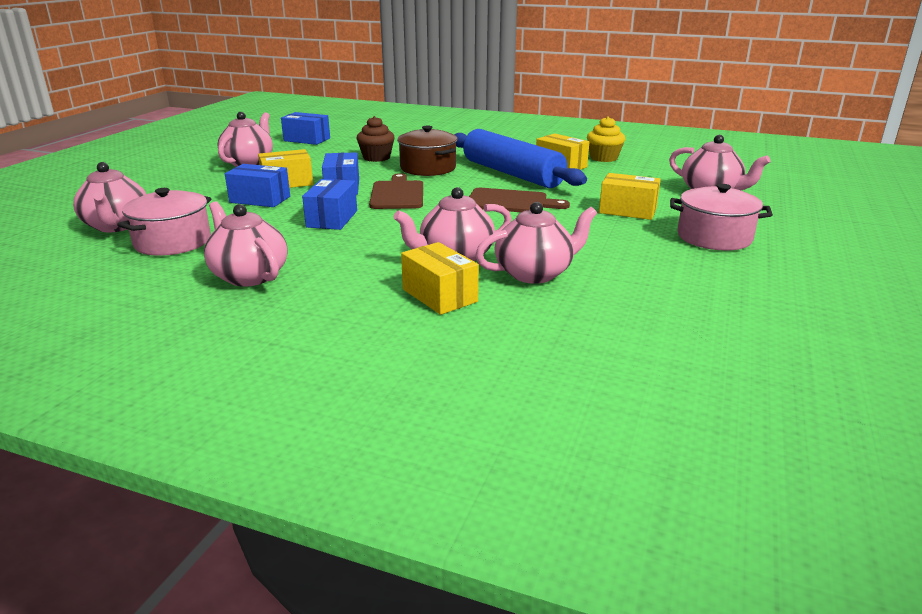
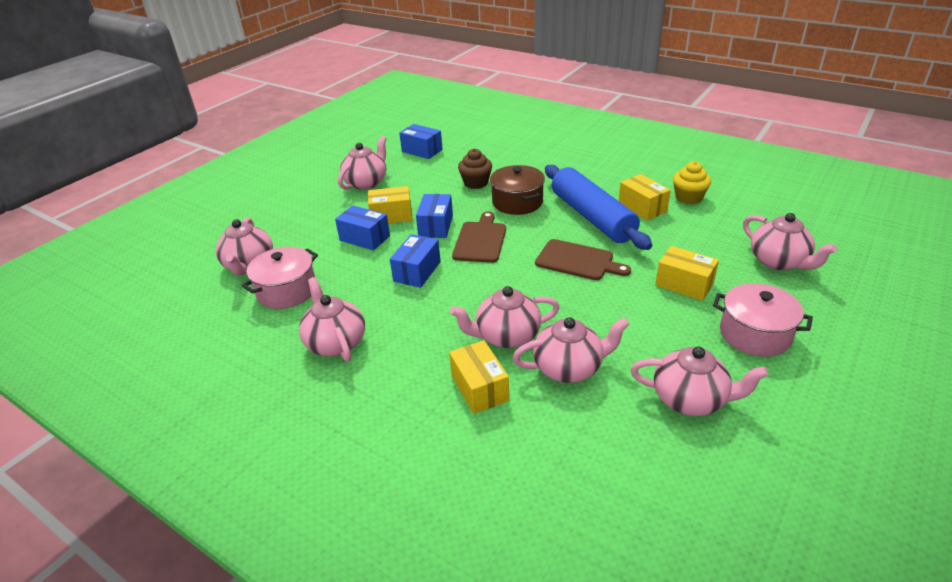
camera: 15 degrees right, 10 degrees up
none -> pink teapot [631,347,769,416]

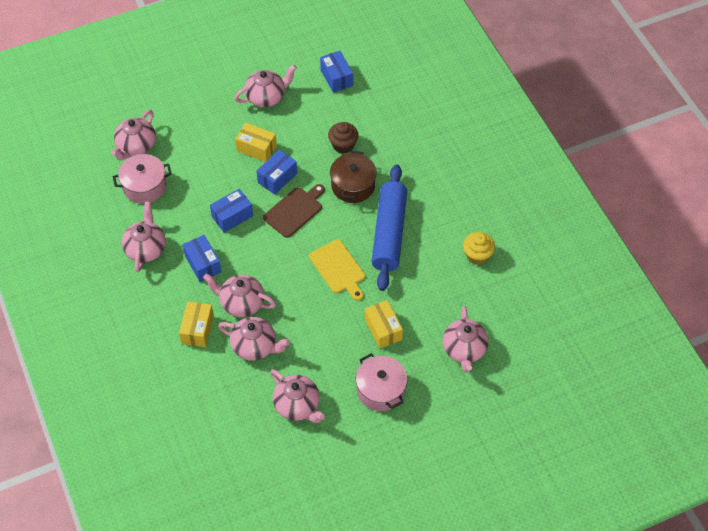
camera: 30 degrees right, 20 degrees up
blue box [335,205,390,250] -> blue box moved to [183,235,222,282]
brown cutting board [535,239,631,280] -> yellow cutting board [309,240,365,301]
yellow box [619,174,671,220] -> none

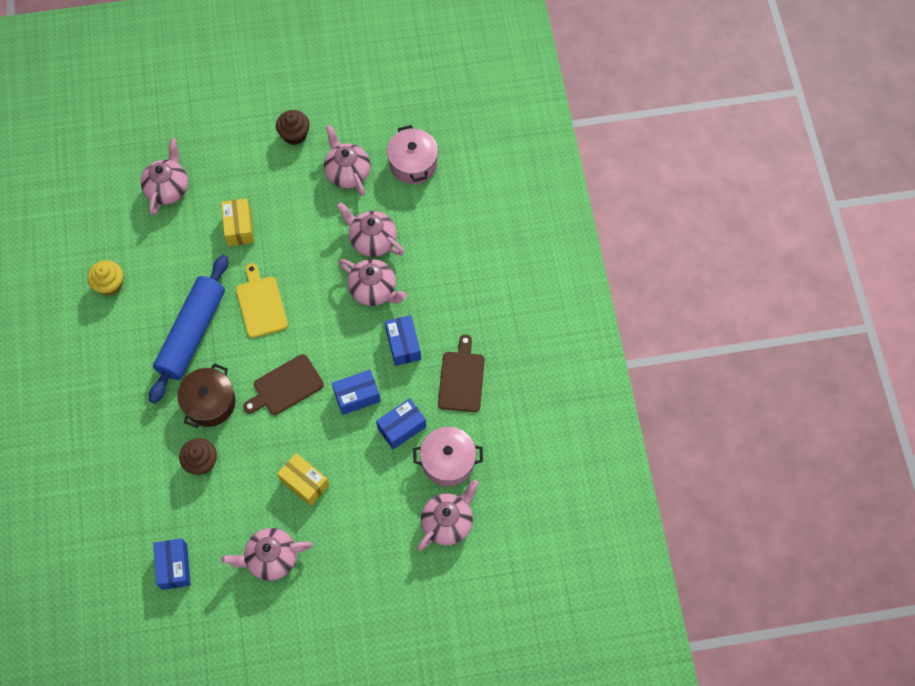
camera: 165 degrees left, 10 degrees up
pink teapot [121,201,166,272] -> brown cutting board [438,334,485,412]
yellow box [179,301,214,347] -> none
blue box [257,150,297,195] -> blue box moved to [376,398,426,450]
pink pot [356,353,407,411] -> pink pot moved to [387,125,438,184]
none -> brown cupcake [276,110,310,145]

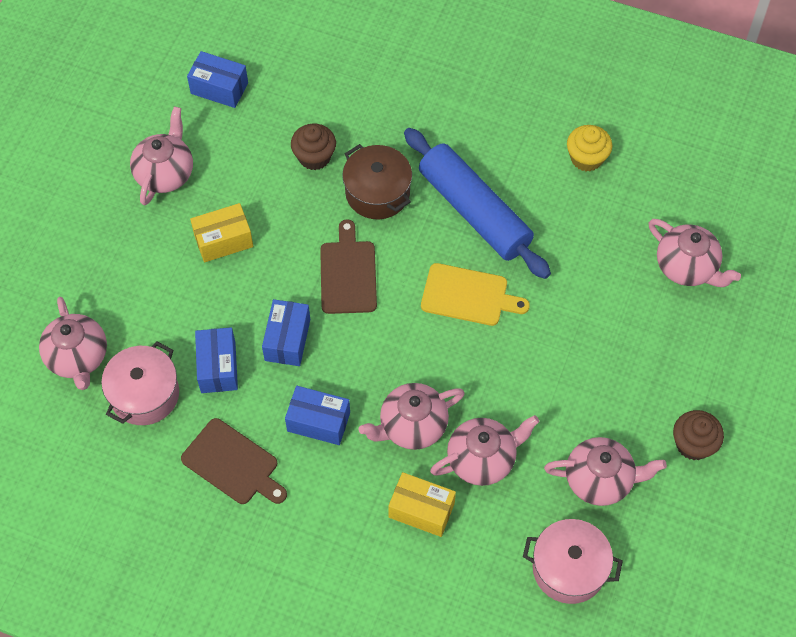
camera: 120 degrees right, 5 degrees down
yellow box [221,198,254,246] -> yellow box moved to [388,472,456,537]

